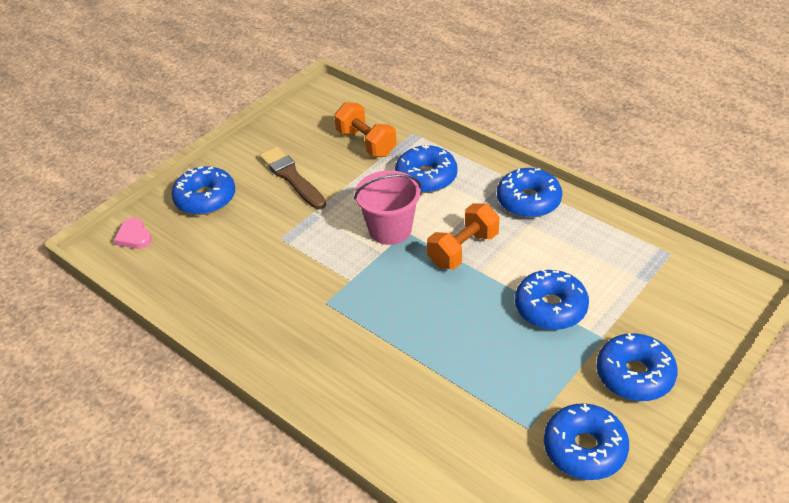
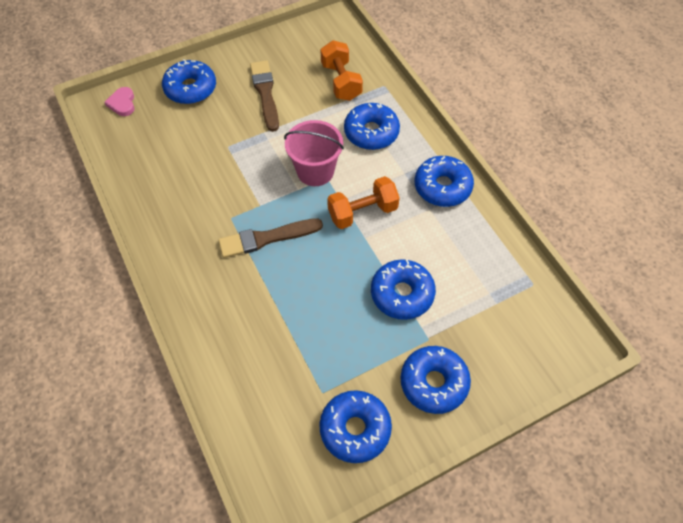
camera: 20 degrees right, 15 degrees up
none -> brown brush [218,218,323,258]

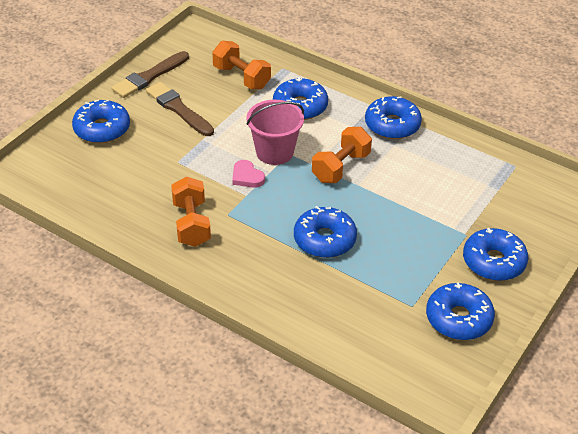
camera: 30 degrees left, 15 degrees down
pink heart [104,87,135,116] -> pink heart moved to [232,160,265,188]
brown brush [218,218,323,258] -> brown brush moved to [111,51,189,98]
blue donut [371,259,436,320] -> blue donut moved to [294,206,357,258]
none -> orange dumbbell [171,176,211,247]

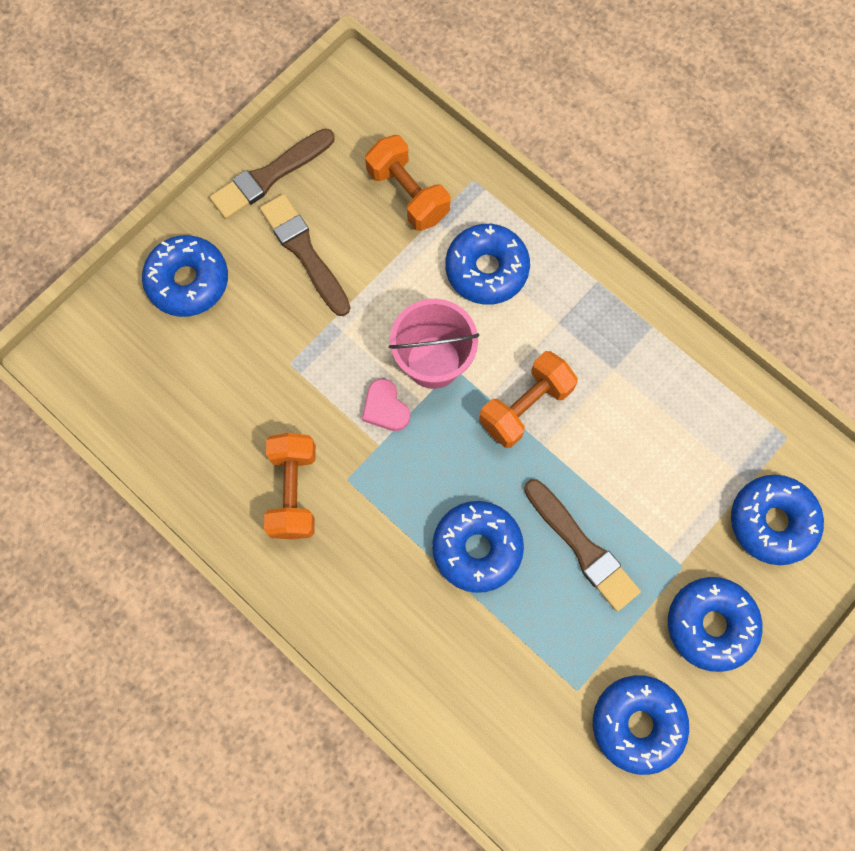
camera: 10 degrees right, 30 degrees up
blue donut [365,96,422,139] -> blue donut moved to [731,474,824,565]
none -> brown brush [524,479,641,611]

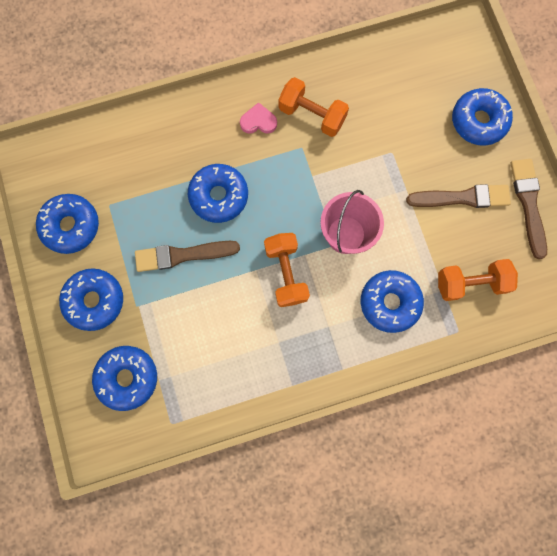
camera: 120 degrees right, 5 degrees up
pink heart [362,379,410,431] -> pink heart moved to [240,102,277,134]

